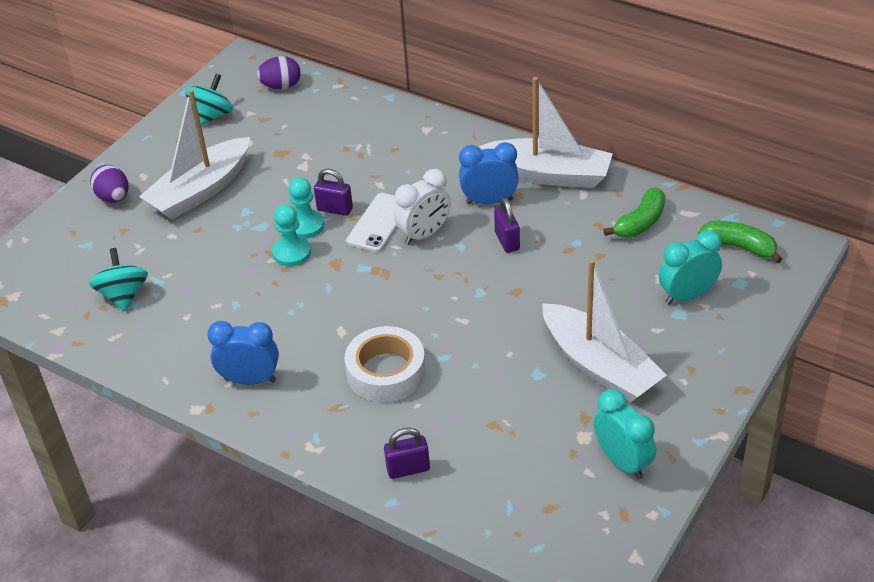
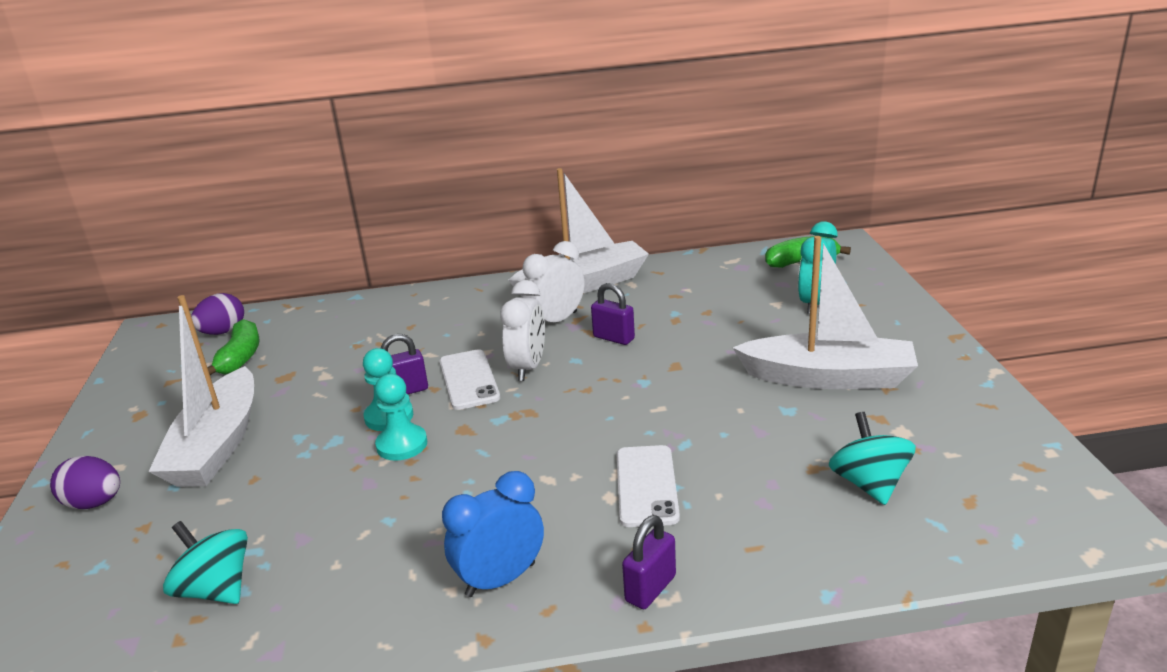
camera: 40 degrees left, 15 degrees down
turquoise spinning top [185,74,233,126] -> turquoise spinning top moved to [829,412,916,505]
white tape [345,326,426,402] -> white phone [616,445,680,527]
purple padlock [384,428,430,479] -> purple padlock moved to [622,515,676,609]
blue clock [459,142,519,204] -> white clock [522,241,584,323]
turquoise clock [594,389,656,479] -> none
green banana [604,187,665,238] -> green banana moved to [207,319,259,375]

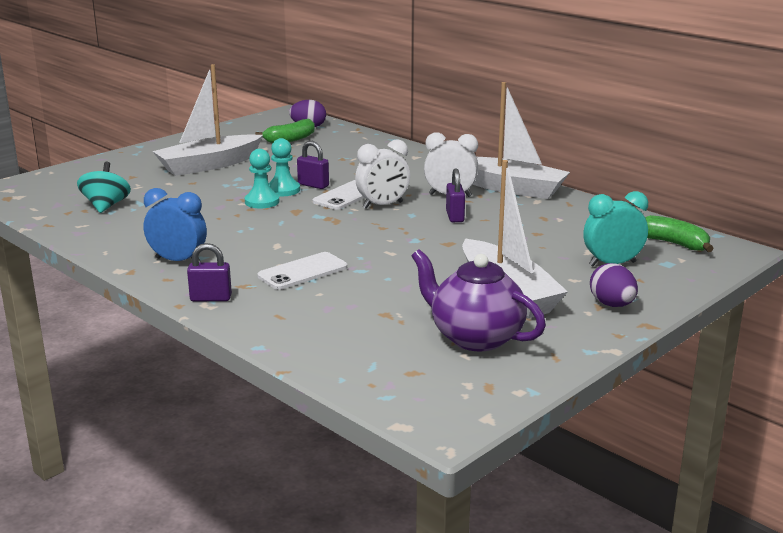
camera: 50 degrees right, 5 degrees down
purple egg [50,456,120,509] -> purple egg moved to [590,263,638,307]
turquoise spinning top [829,412,916,505] -> none
none -> purple teapot [412,249,546,351]

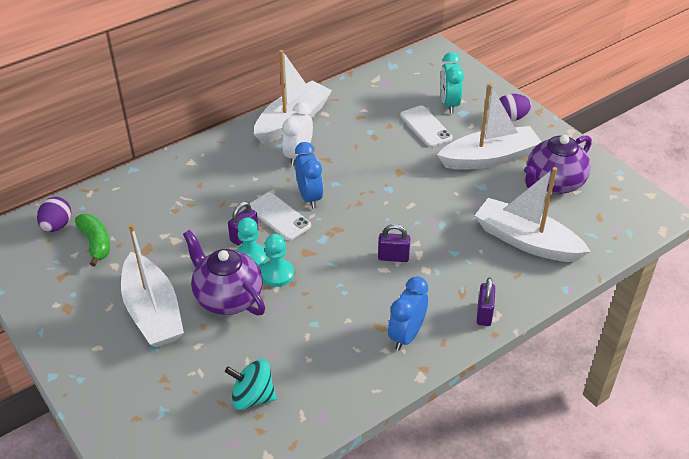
camera: 80 degrees left, 20 degrees up
white phone [257,252,347,290] -> white phone moved to [400,106,453,147]
white clock [355,139,410,209] -> blue clock [295,142,323,209]
purple padlock [446,168,465,222] -> purple padlock moved to [378,224,411,262]
green banana [645,215,714,252] -> none
none -> purple teapot [183,230,265,315]
none -> white boat [474,167,591,262]

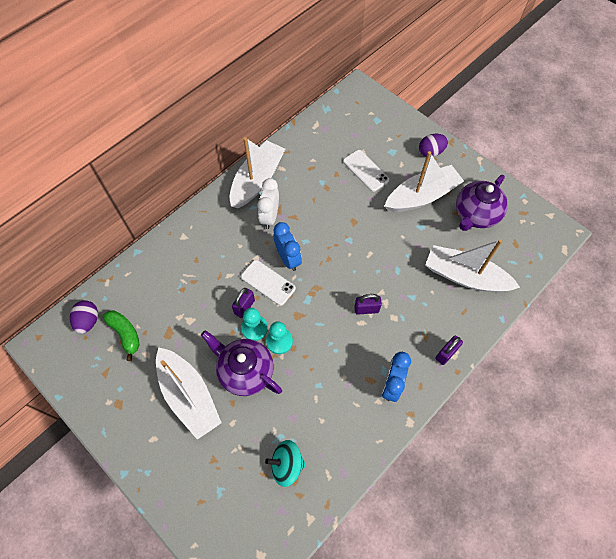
camera: 10 degrees left, 20 degrees up
turquoise clock [440,52,464,114] -> none
purple padlock [477,278,495,326] -> purple padlock turned 45 degrees clockwise [435,335,463,365]

